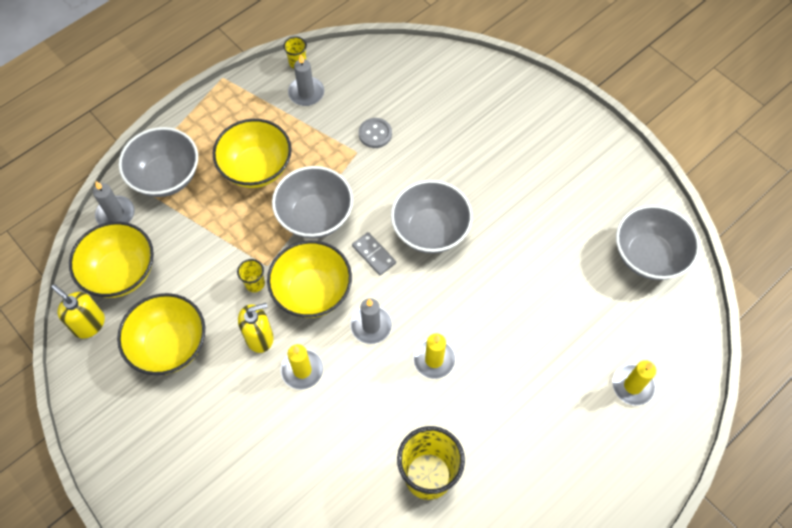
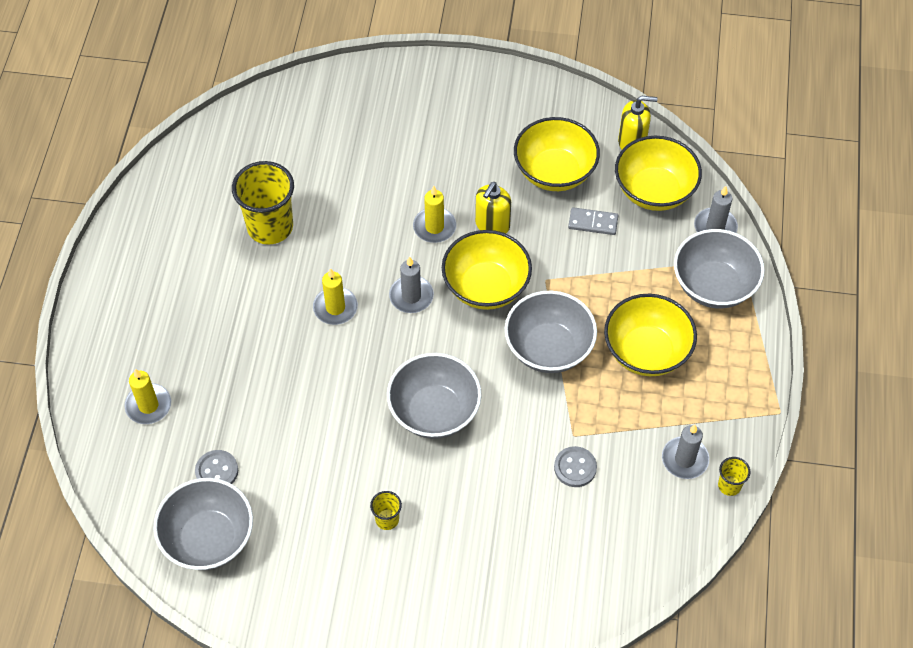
camera: 140 degrees right, 5 degrees down
yellow cup [237,259,265,292] -> yellow cup moved to [370,491,402,530]
grey domino [352,232,396,275] -> grey domino moved to [568,207,618,235]
none -> grey button [195,450,238,484]

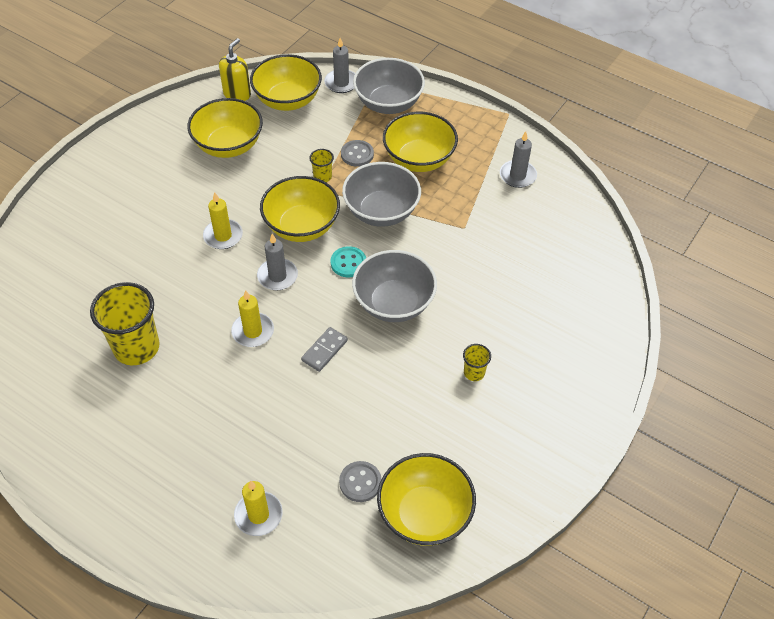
camera: 65 degrees left, 5 degrees down
grey bowl [153,478,253,570] -> yellow bowl [377,453,476,546]
yellow soap dispenser [475,182,511,234] -> none
grey button [554,446,597,487] -> grey button moved to [341,140,374,167]
grey domino [568,207,618,235] -> grey domino moved to [301,327,348,372]
yellow cup [718,457,750,496] -> yellow cup moved to [309,149,334,182]
none -> turquoise button [331,246,366,278]

